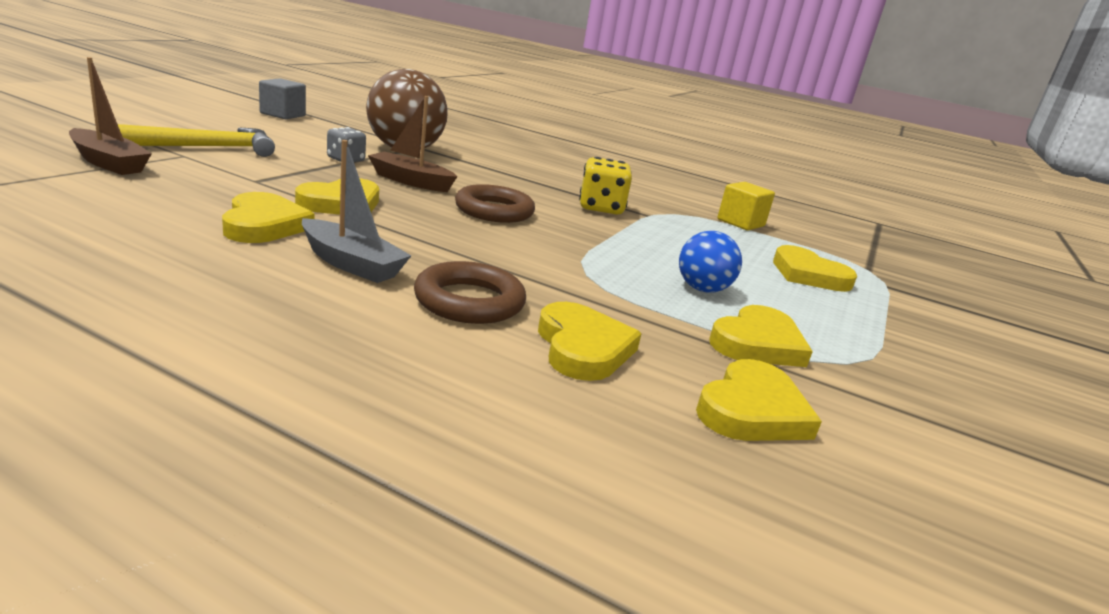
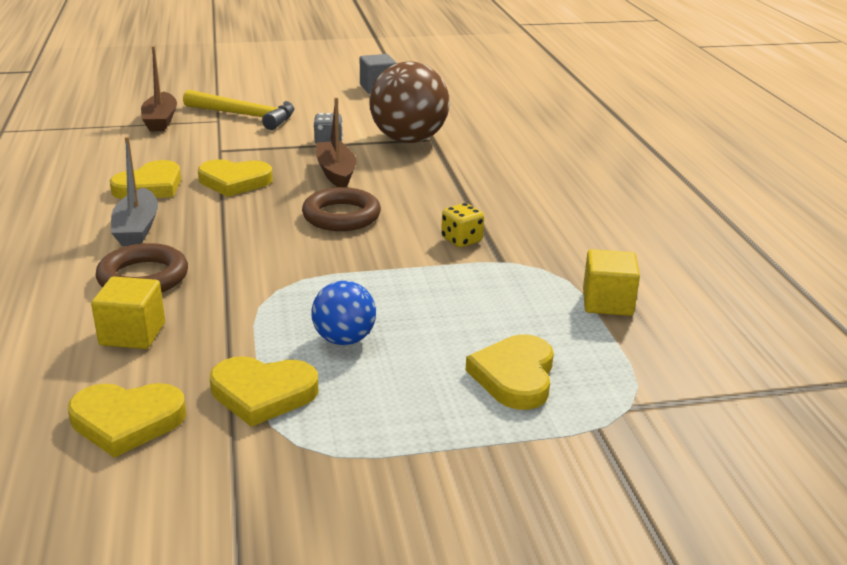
camera: 55 degrees right, 5 degrees up
yellow heart [538,302,642,381] -> yellow cube [91,277,165,349]
yellow dice [579,157,632,214] -> yellow dice [441,203,484,247], size x0.65

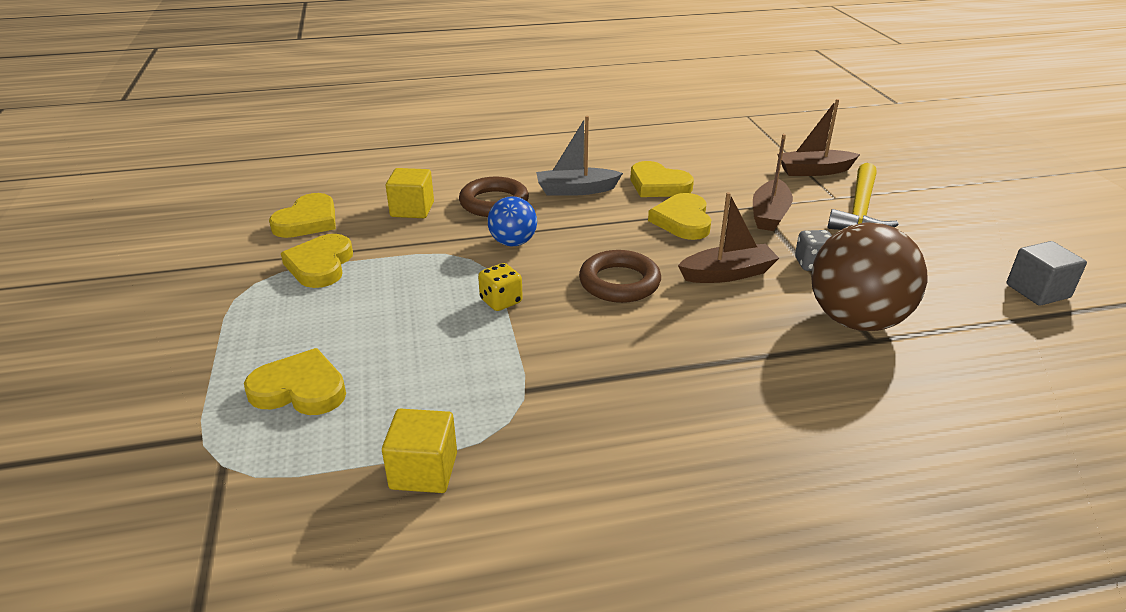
camera: 90 degrees right, 5 degrees up
yellow heart [68,383,186,458] -> yellow heart turned 150 degrees counterclockwise [269,193,336,238]
blue ball [311,281,376,345] -> blue ball moved to [488,196,537,246]
yellow dice [441,203,484,247] -> yellow dice moved to [478,263,523,311]
none -> brown boat [753,134,793,231]

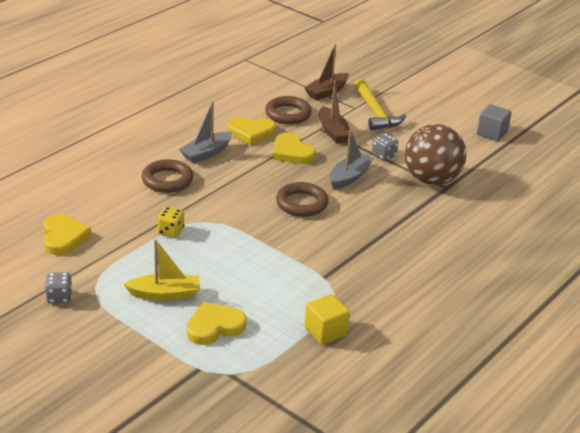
camera: 40 degrees left, 0 degrees up
yellow heart [281,234,353,288] -> none
yellow cube [386,168,434,218] -> none
yellow dice [478,263,523,311] -> yellow dice moved to [157,207,184,237]
blue ball [488,196,537,246] -> none
brown boat [678,192,779,283] -> grey boat [330,130,374,190]
none -> grey dice [45,272,73,304]
none -> yellow boat [124,239,200,301]
none -> brown ring [265,96,312,124]

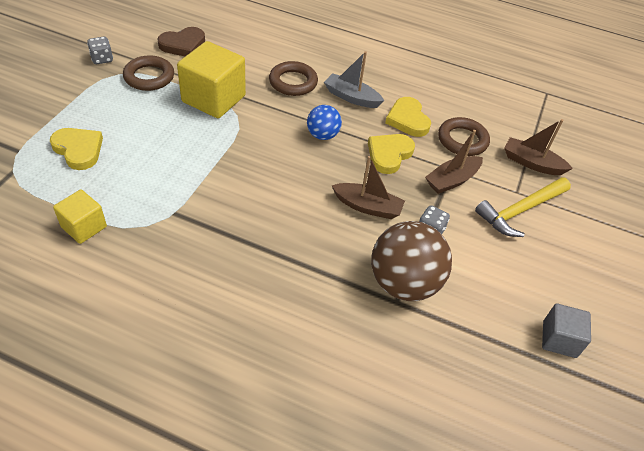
camera: 70 degrees right, 15 degrees up
yellow heart [43,214,91,255] -> brown heart [157,27,205,56]
yellow boat [124,239,200,301] -> none
yellow dice [157,207,184,237] -> yellow cube [177,41,246,118]
brown ring [276,182,329,217] -> brown ring moved to [123,55,174,91]
grey boat [330,130,374,190] -> brown boat [332,156,405,219]
none -> blue ball [307,105,342,140]

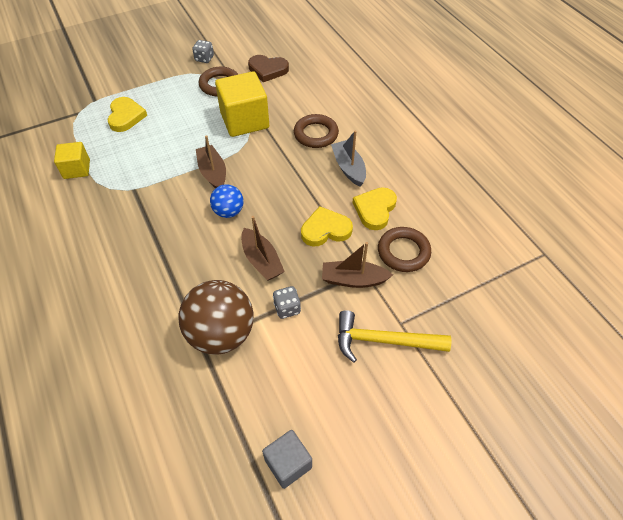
camera: 45 degrees right, 5 degrees up
blue ball [307,105,342,140] -> blue ball moved to [210,184,244,218]
brown boat [504,119,573,175] -> brown boat moved to [196,135,226,188]

